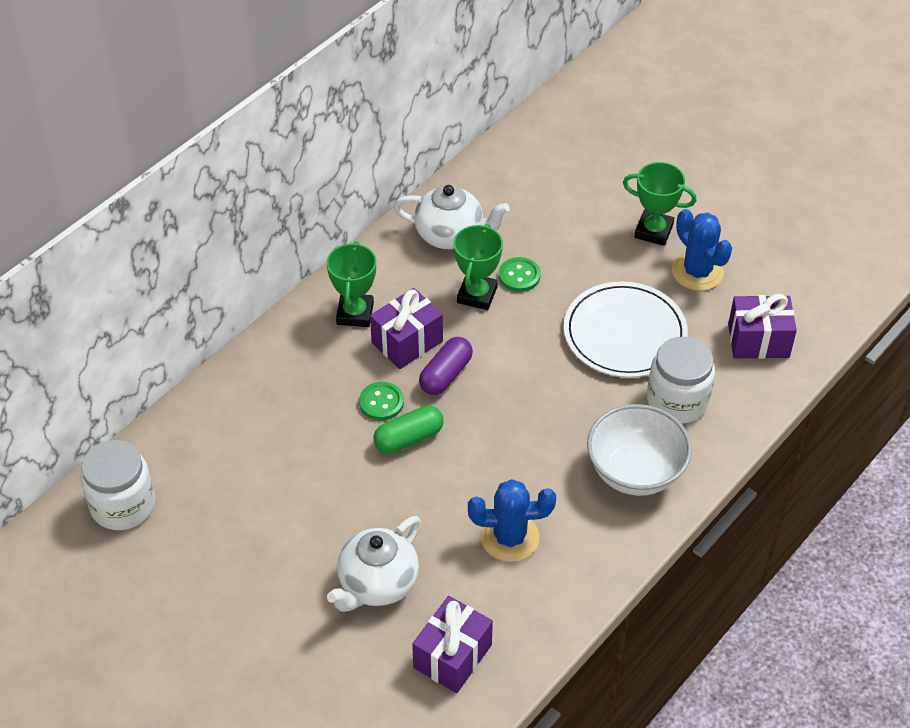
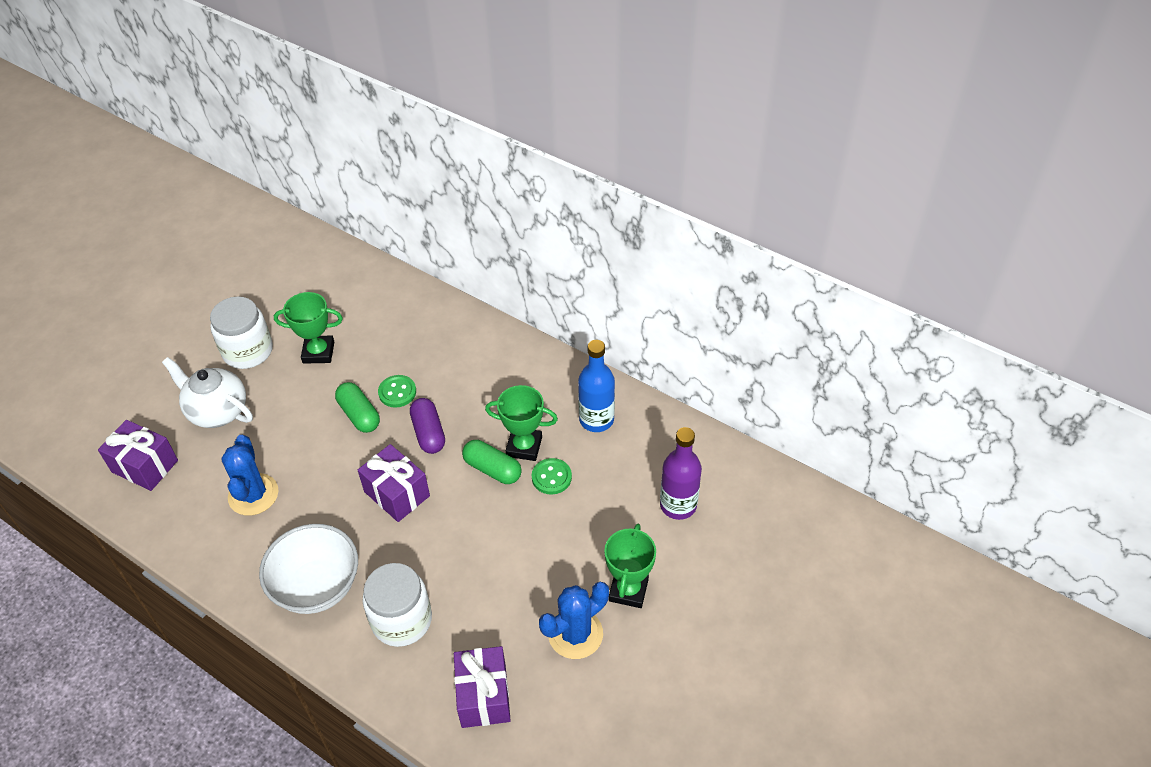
camera: 85 degrees right, 0 degrees up
white jar [80,440,155,530] -> white jar moved to [210,297,273,369]
green trophy [326,241,376,327] -> green trophy moved to [274,292,343,364]
purple gift [370,288,443,369] -> purple gift moved to [358,444,430,522]
white teapot [394,185,510,249] -> blue bottle [578,340,615,432]
purple capsule [419,337,473,395] -> purple capsule turned 45 degrees clockwise [410,398,445,454]
white plate [564,281,688,378] -> none
none -> green capsule [462,440,522,484]
none -> purple bottle [660,427,702,520]

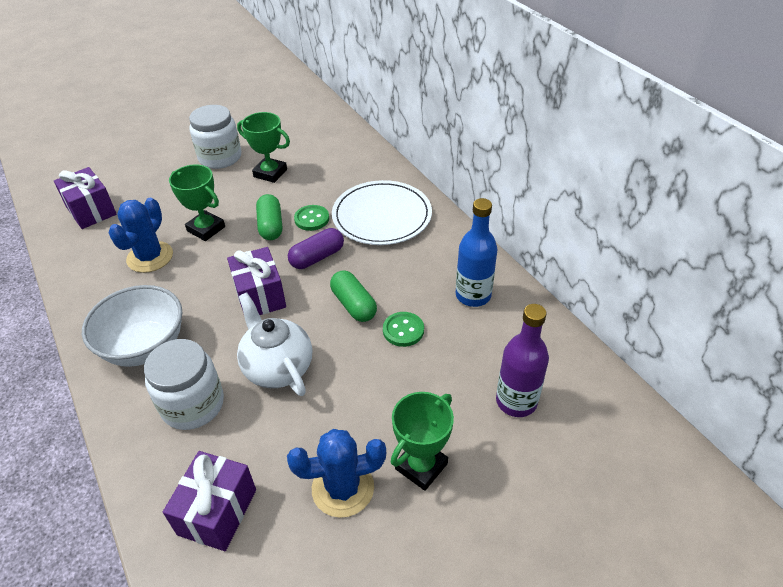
camera: 25 degrees right, 5 degrees down
white teapot [162,357,253,428] -> white teapot moved to [237,292,312,396]
purple capsule [410,398,445,454] -> purple capsule turned 45 degrees clockwise [288,228,344,269]
green trophy [485,385,558,461] -> green trophy moved to [169,164,225,241]
none -> white plate [332,180,432,245]

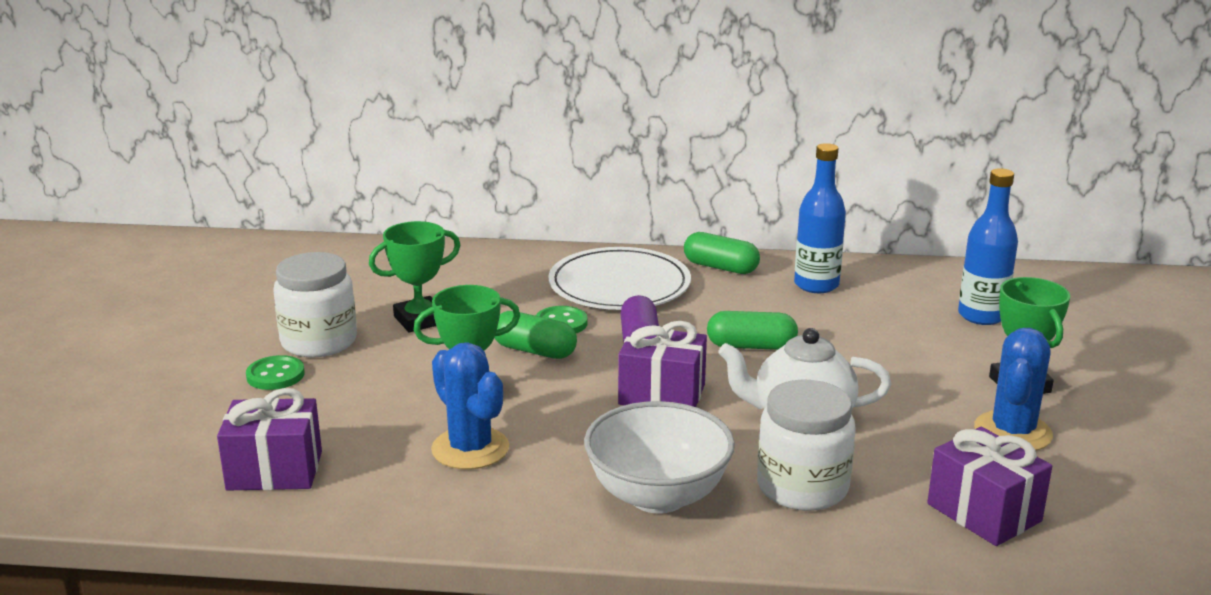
camera: 55 degrees left, 20 degrees down
green button [383,312,424,347] -> green button moved to [246,355,305,390]
purple bottle [496,304,549,417] -> blue bottle [958,168,1018,325]
none -> green capsule [684,232,760,274]

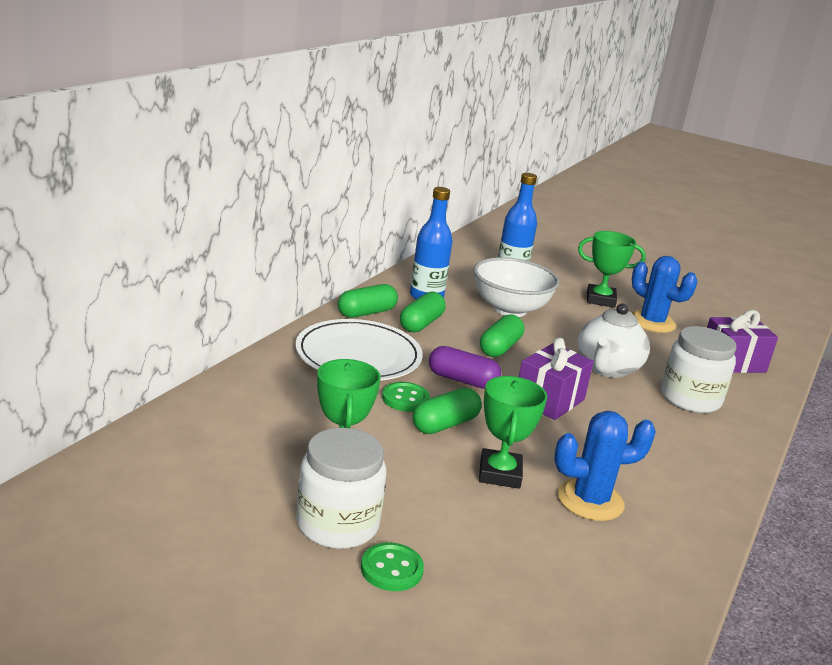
camera: 70 degrees left, 0 degrees up
purple gift [217,388,322,491] -> none
white bowl [584,401,735,514] -> white bowl moved to [473,257,559,317]
none -> green capsule [400,292,446,332]

